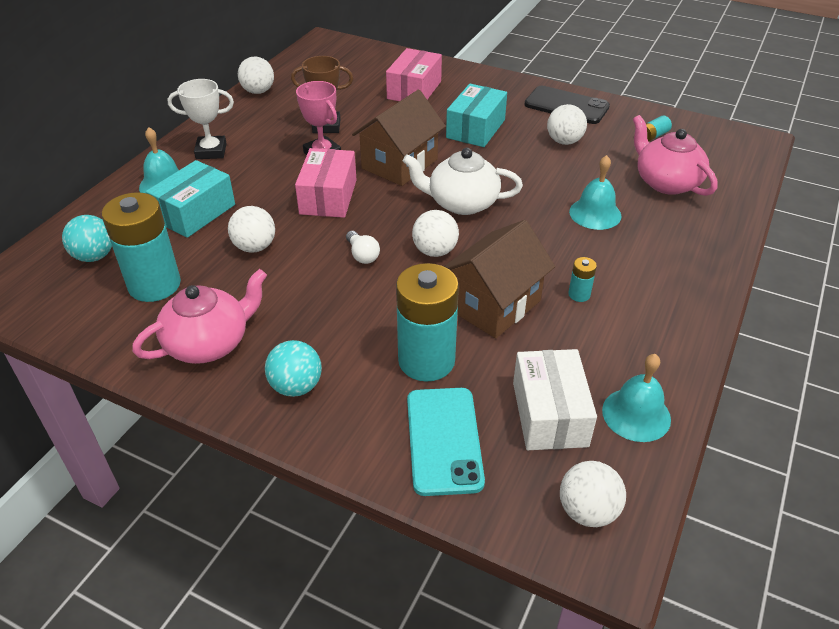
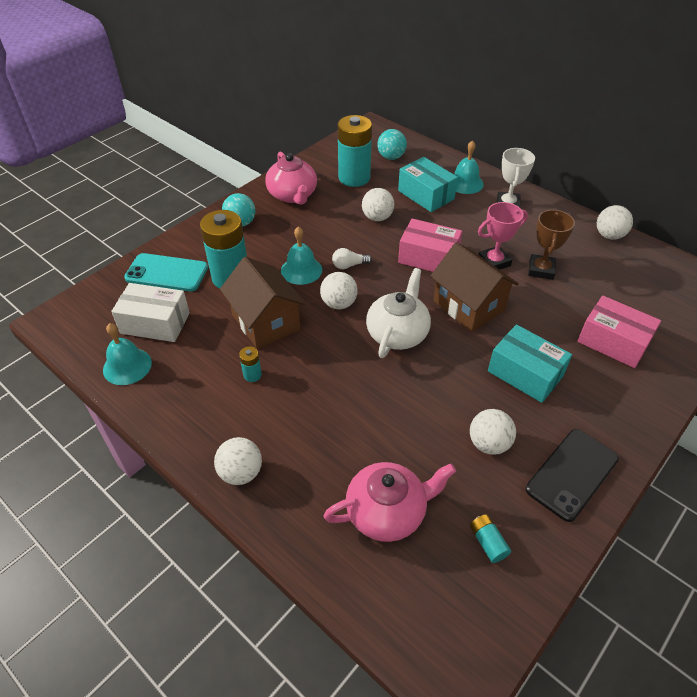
camera: 105 degrees right, 5 degrees up
white ball [560,461,626,527] -> white ball moved to [214,437,262,485]
turquoise bell [569,155,621,230] -> turquoise bell moved to [281,227,322,285]

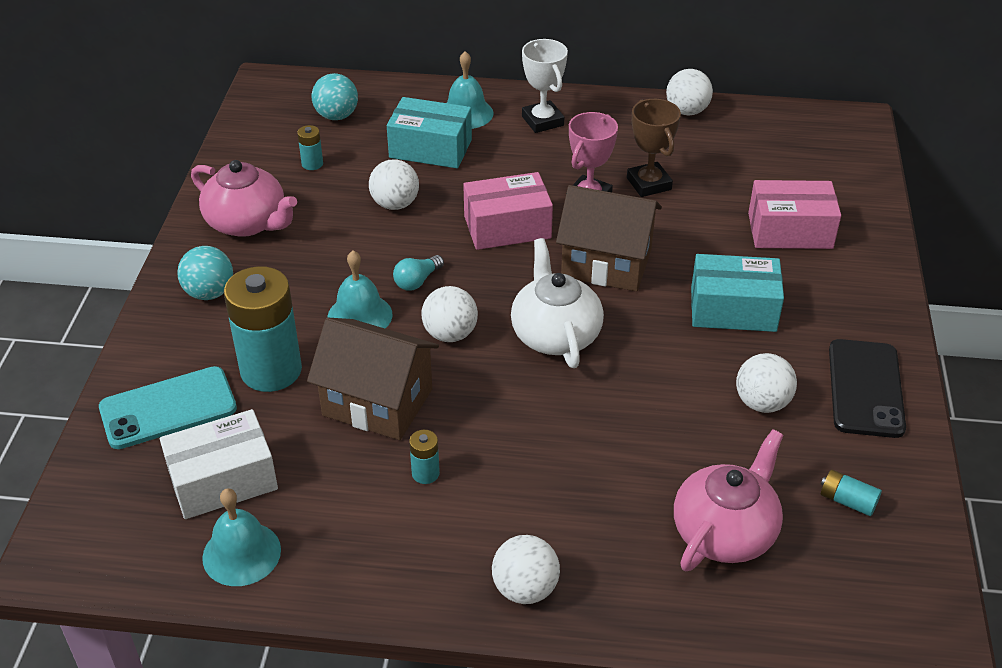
camera: 35 degrees left, 5 degrees down
white light bulb [332,248,372,269] -> turquoise light bulb [393,255,444,291]
turquoise battery [338,115,372,187] -> turquoise battery [297,125,323,170], size x0.42

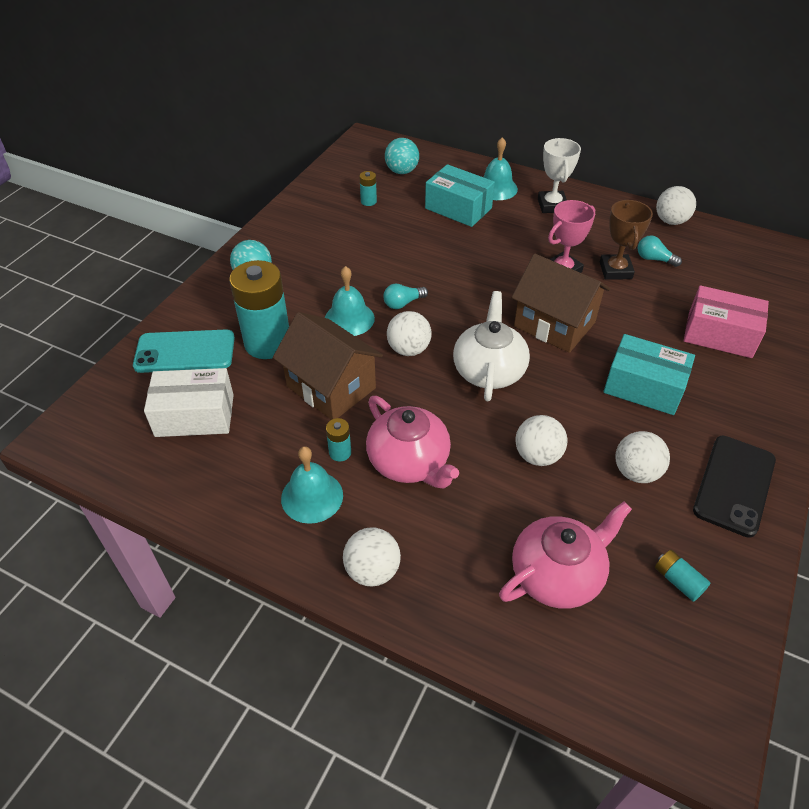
camera: 20 degrees right, 5 degrees up
pink teapot [191,160,297,237] -> pink teapot moved to [366,396,459,489]
turquoise bell [202,488,281,586] -> turquoise bell moved to [281,446,343,524]
white ball [369,159,419,210] -> white ball moved to [515,415,567,466]
pink box [463,172,553,250] -> none
none -> turquoise light bulb [637,235,682,267]

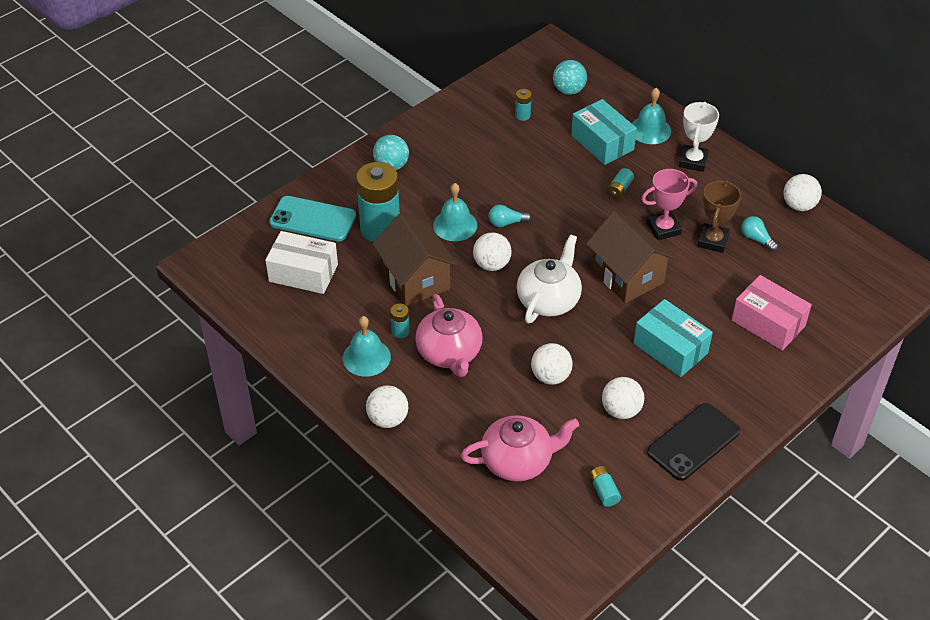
camera: 20 degrees right, 0 degrees up
none -> turquoise battery [607,168,634,199]

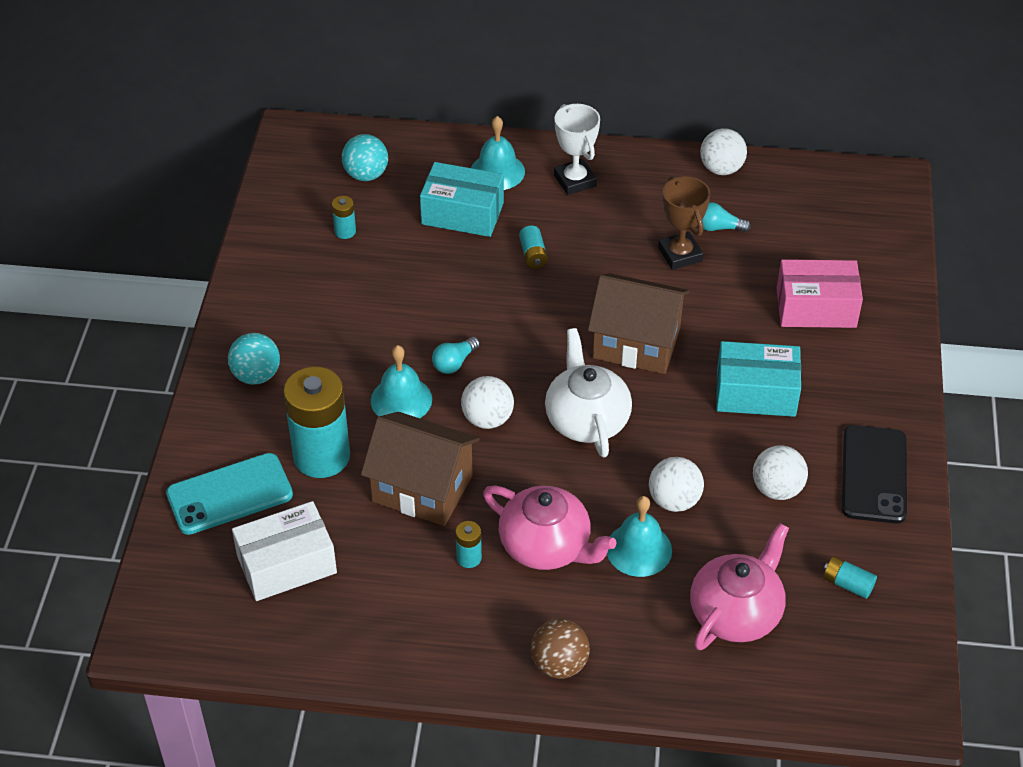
camera: 40 degrees left, 0 degrees up
turquoise bell [343,316,391,377] -> turquoise bell moved to [607,496,672,577]
white ball [366,386,408,428] -> brown ball [531,619,590,679]
pink trophy [641,169,697,240] -> none

